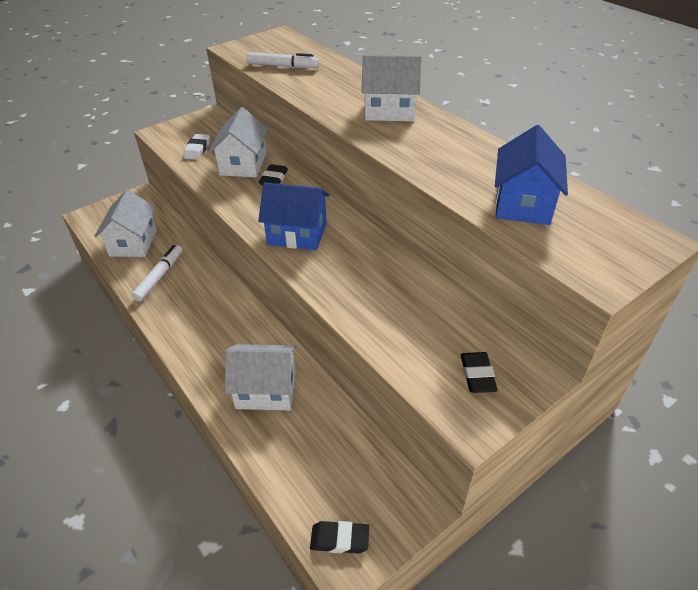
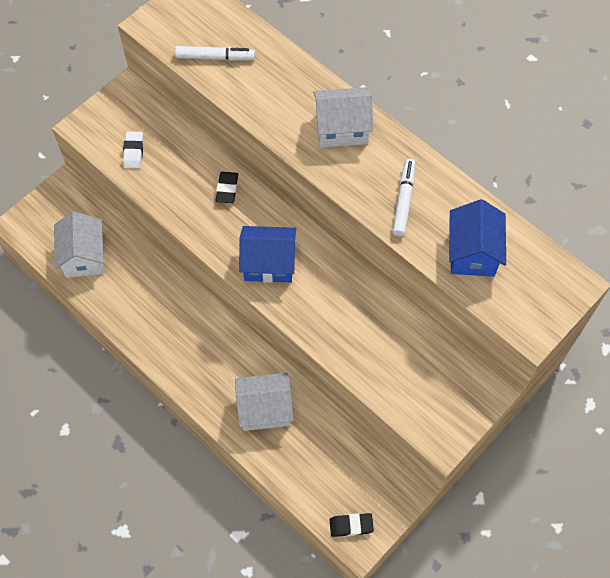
camera: 10 degrees left, 20 degrees up
white marker [131,245,183,302] -> white marker moved to [393,159,416,237]
white house [209,107,268,177] -> none
black eraser [461,352,498,393] -> none

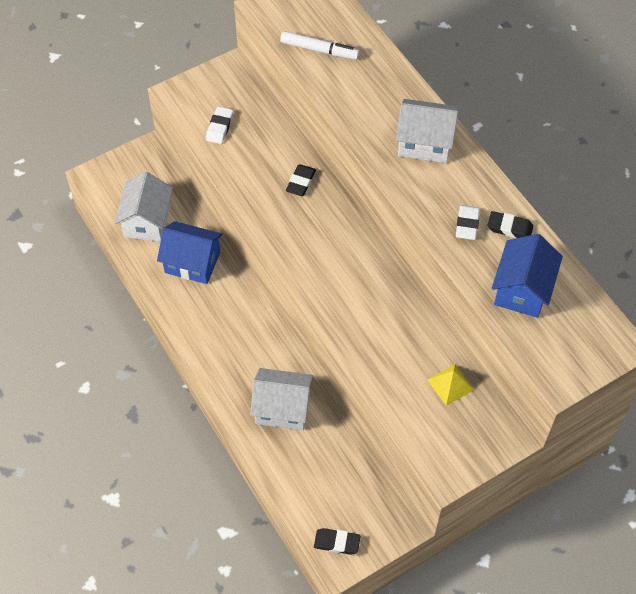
camera: 15 degrees right, 5 degrees down
blue house [239,226,296,283] -> blue house moved to [157,221,223,284]
white marker [393,159,416,237] -> white eraser [456,205,480,240]
none -> yellow pyramid [428,364,474,406]
none -> black eraser [488,211,533,238]

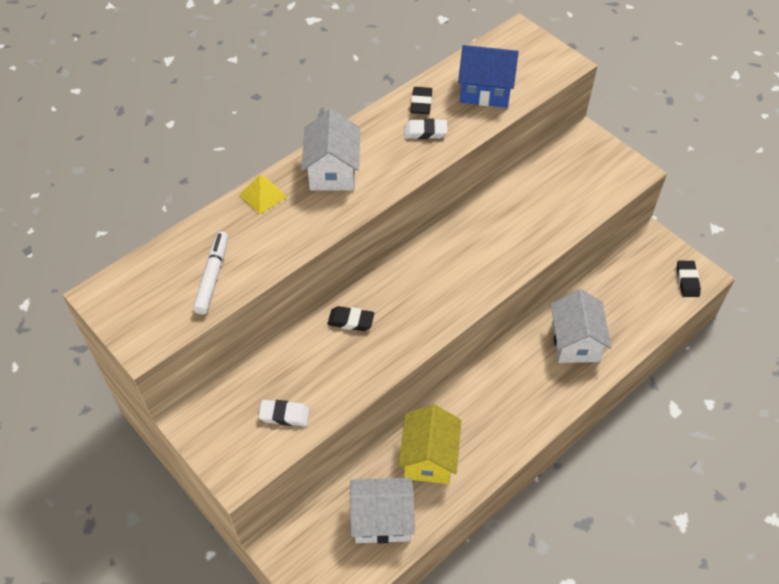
camera: 100 degrees left, 5 degrees down
blue house [157,221,223,284] -> yellow house [398,404,461,484]
yellow pyramid [428,364,474,406] -> yellow pyramid moved to [239,175,287,214]

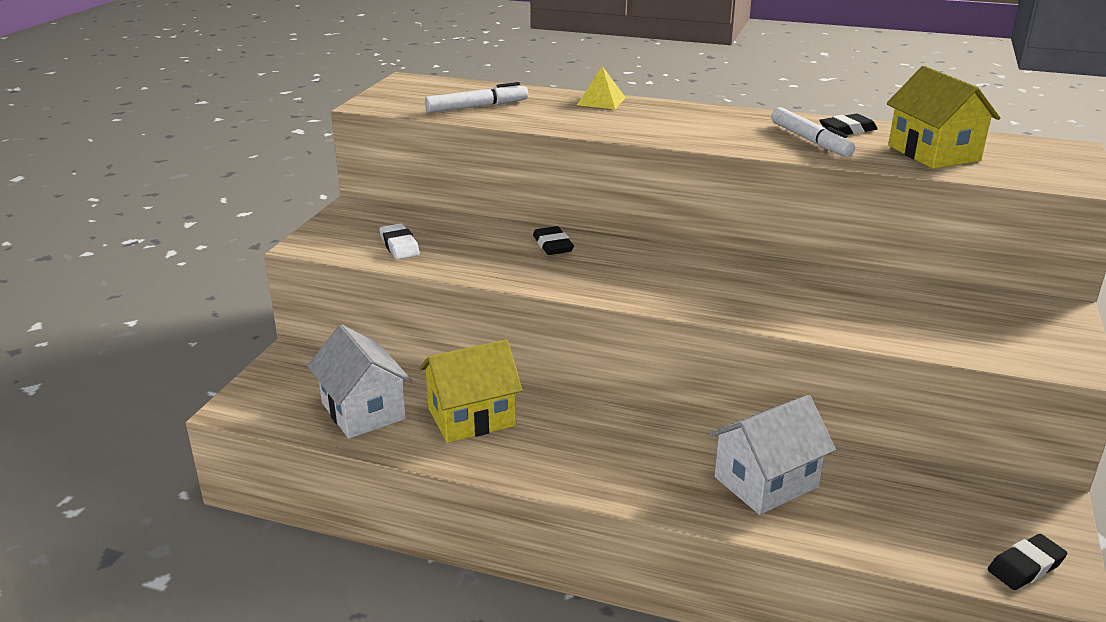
camera: 60 degrees right, 25 degrees down
white house [301,109,360,191] -> none
white eraser [404,119,448,139] -> white marker [771,107,855,157]
blue house [458,45,519,108] -> yellow house [887,66,1001,169]

